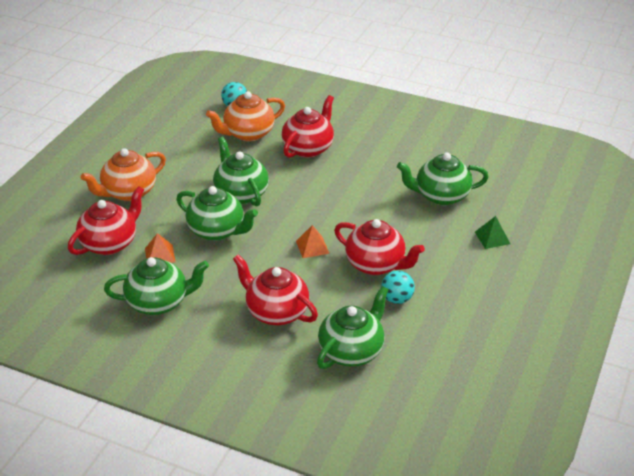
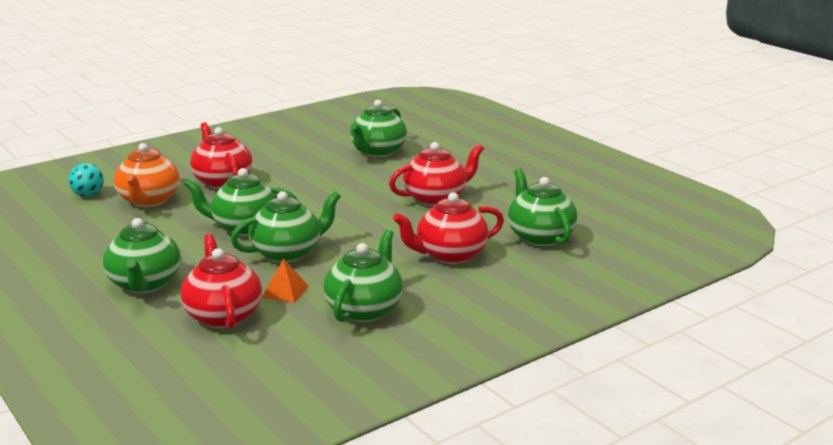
camera: 60 degrees left, 15 degrees down
orange teapot [81,148,166,201] -> green teapot [103,218,181,293]
orange pyramid [296,225,330,258] -> none
turquoise ball [381,270,415,304] -> none
green pyramid [475,216,510,249] -> none

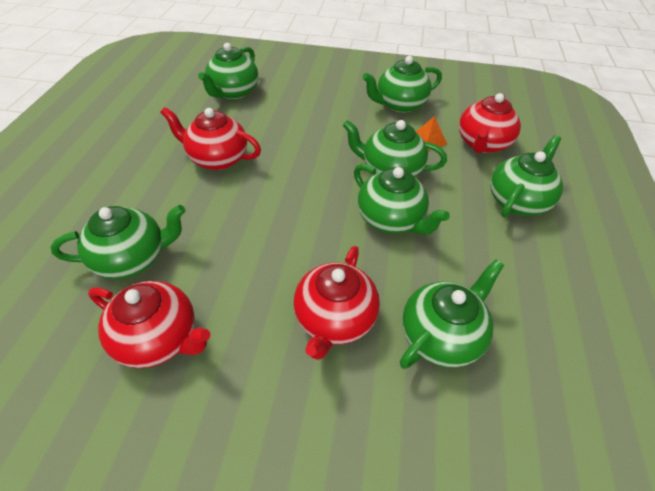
camera: 135 degrees left, 25 degrees up
turquoise ball [68,163,104,197] -> none
orange teapot [114,143,180,207] -> green teapot [400,259,504,369]
red teapot [393,192,504,264] -> red teapot moved to [88,281,210,368]

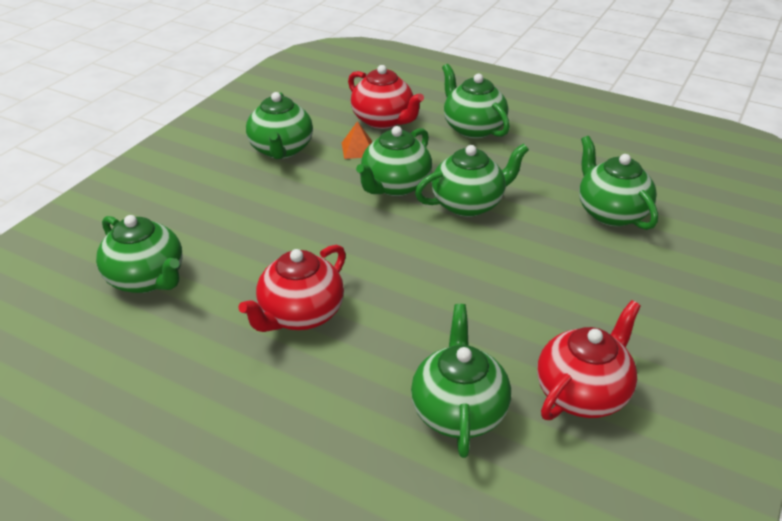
camera: 70 degrees left, 10 degrees down
red teapot [293,246,380,360] -> none

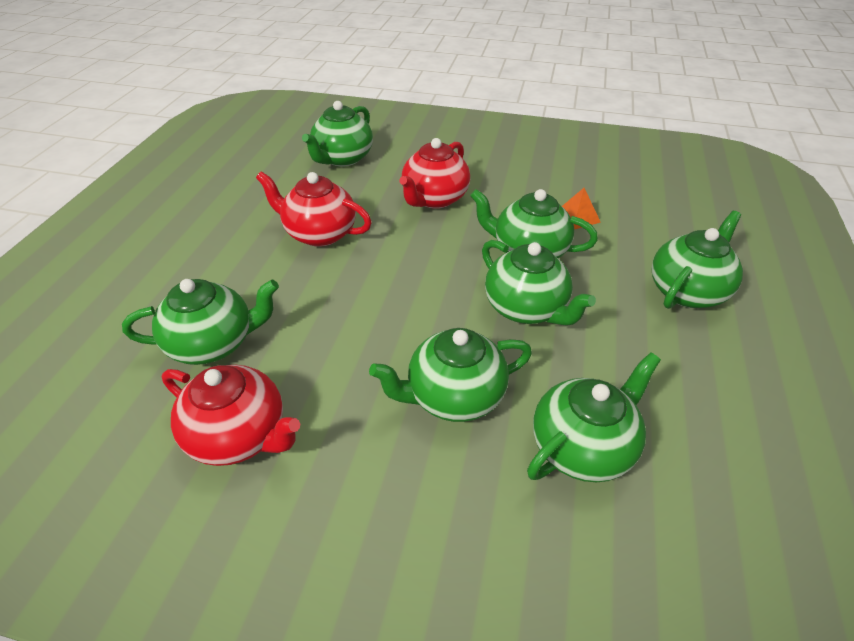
camera: 75 degrees right, 5 degrees up
green teapot [246,92,313,159] -> green teapot moved to [369,328,532,422]
red teapot [348,65,424,129] -> red teapot moved to [400,138,470,209]

